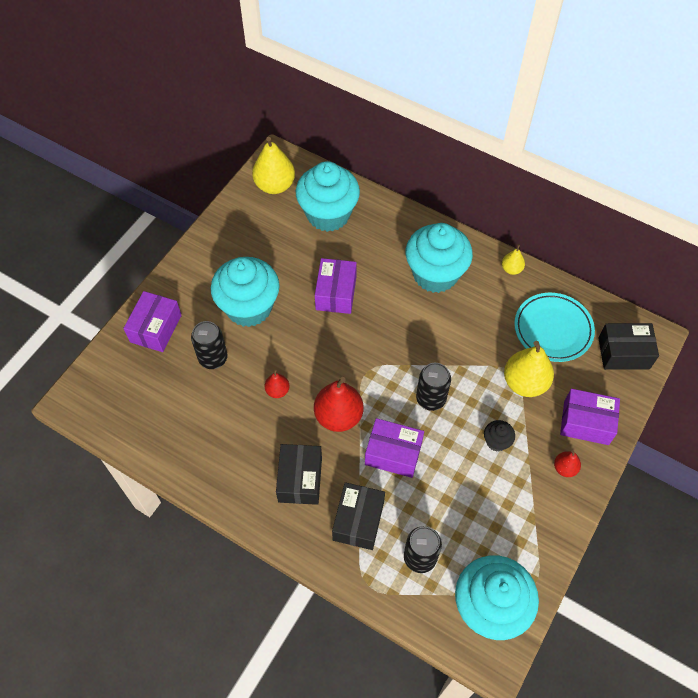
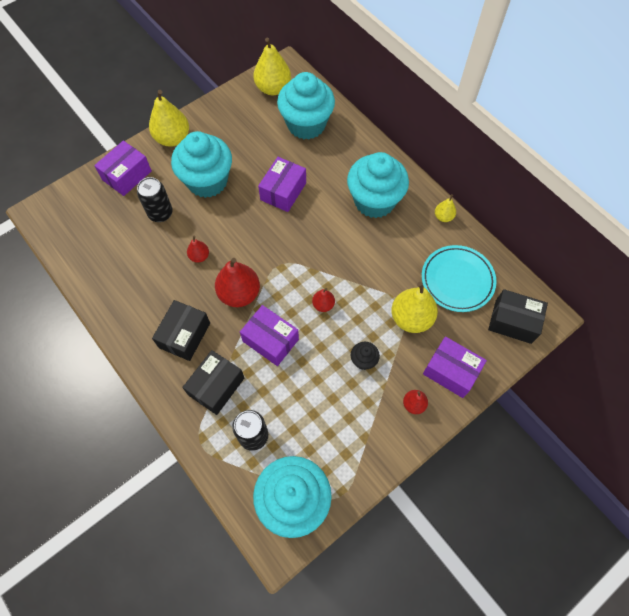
camera: 20 degrees right, 5 degrees up
black can [416,363,451,411] -> red pear [312,288,335,312]
none -> yellow pear [149,90,189,147]

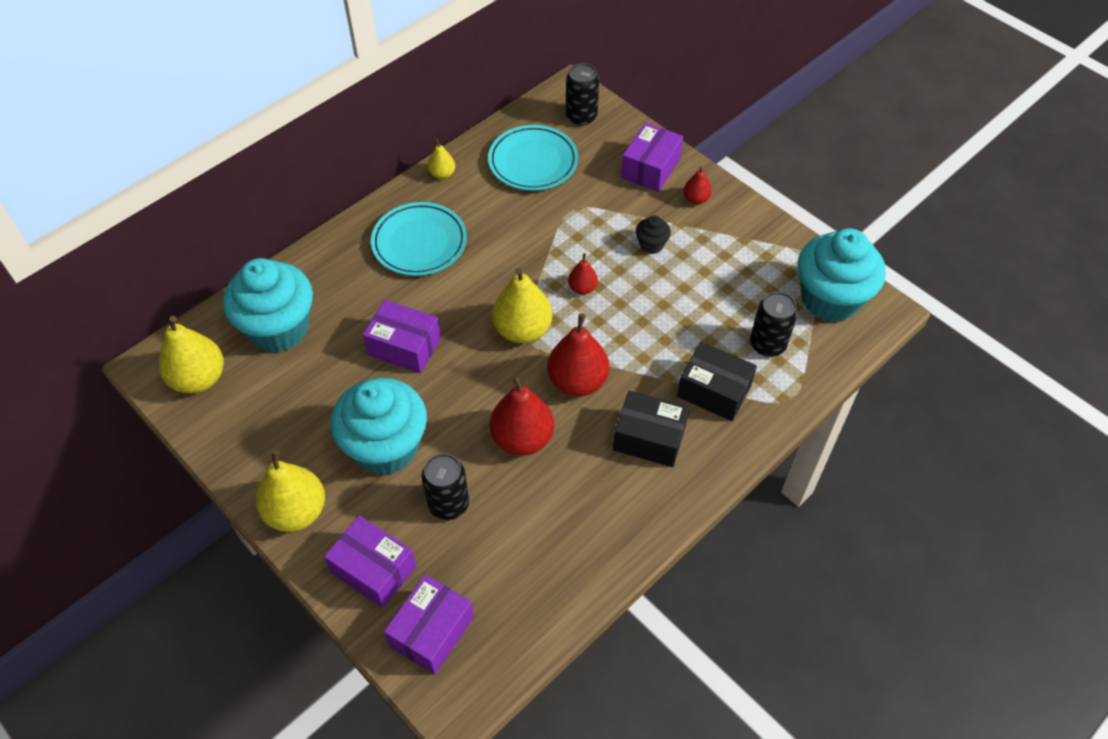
camera: 95 degrees left, 10 degrees down
red pear [187,235,209,263] -> red pear [490,374,554,455], size x1.95
purple box [240,305,299,366] -> purple box moved to [384,574,474,675]
turquoise cupcake [347,152,409,218] -> turquoise plate [371,202,467,276]
yellow pear [391,282,438,333] -> yellow pear moved to [492,268,552,343]
black box [488,289,548,344] -> black can [566,63,599,126]

